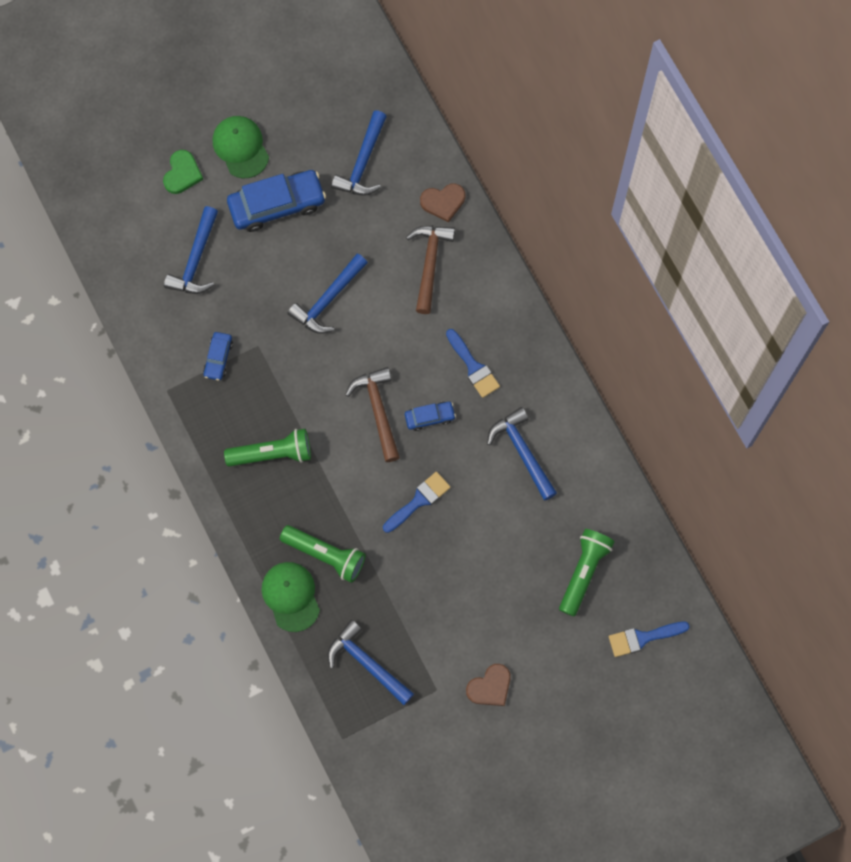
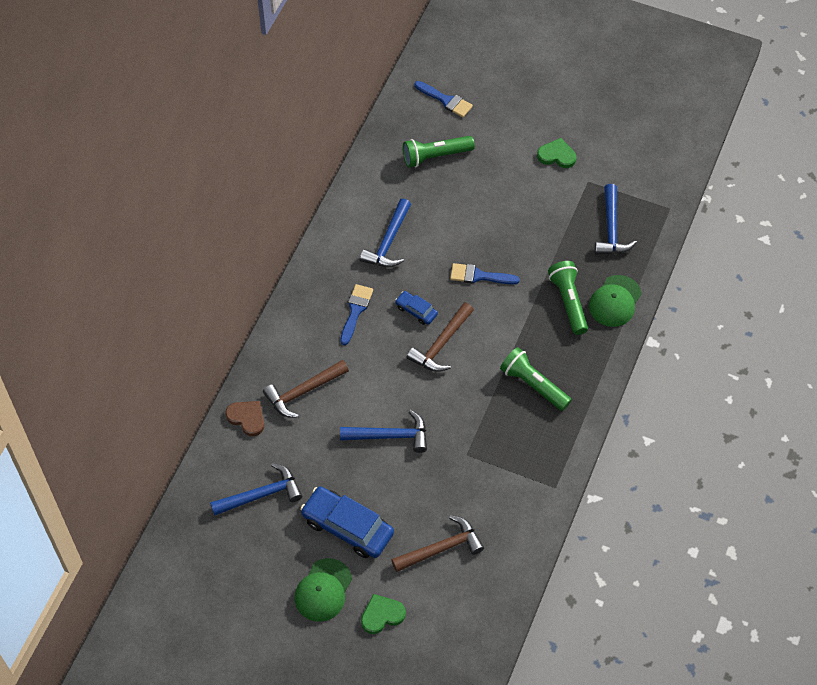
camera: 130 degrees left, 15 degrees down
blue hammer [164,206,218,294] -> brown hammer [391,515,484,572]
blue car [203,332,233,381] -> none
brown heart [466,664,511,706] -> green heart [537,138,577,168]

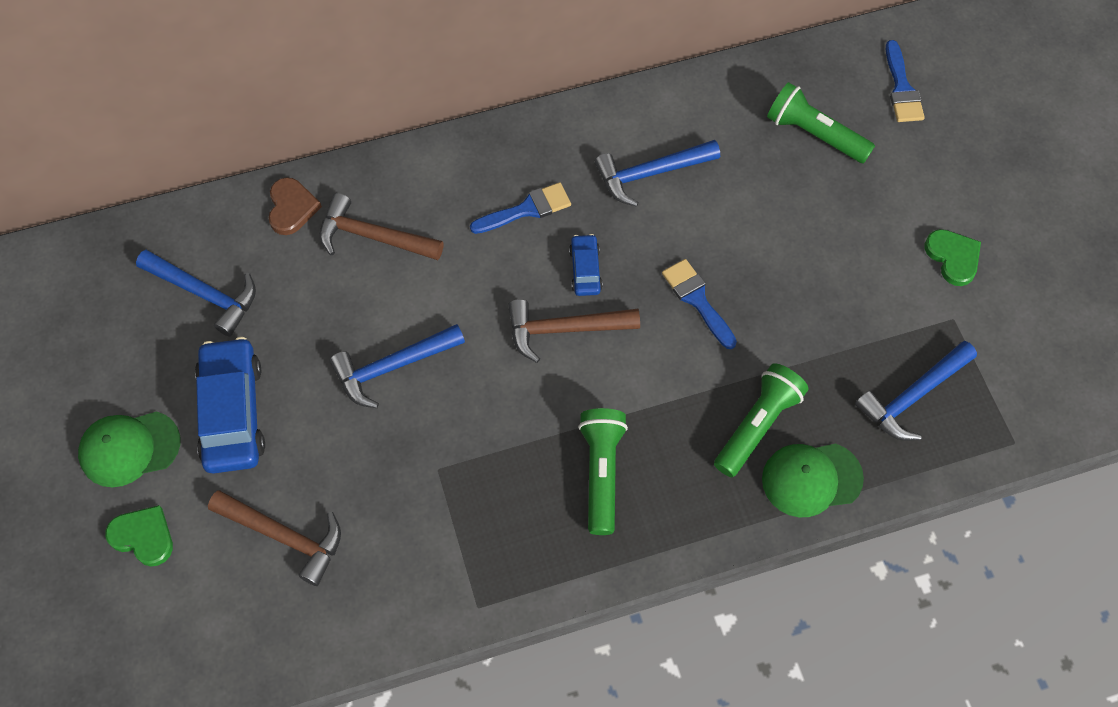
camera: 50 degrees right, 5 degrees up
blue hammer [340,410,427,453] -> blue hammer turned 105 degrees clockwise [330,324,465,408]

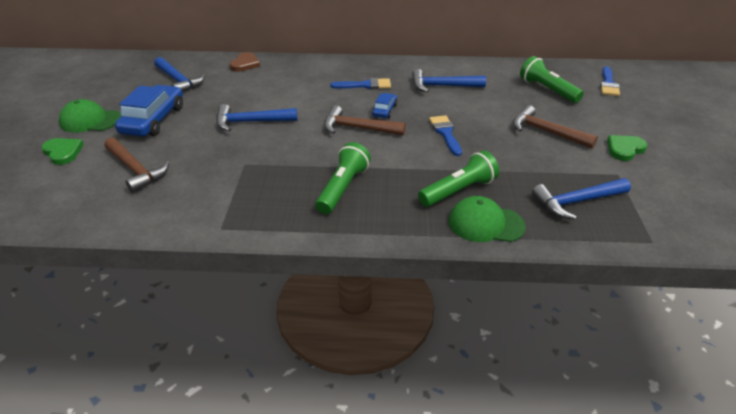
camera: 20 degrees right, 25 degrees down
brown hammer [320,193,444,260] -> brown hammer moved to [513,105,598,149]
green heart [924,229,981,286] -> green heart turned 120 degrees counterclockwise [607,135,648,161]

